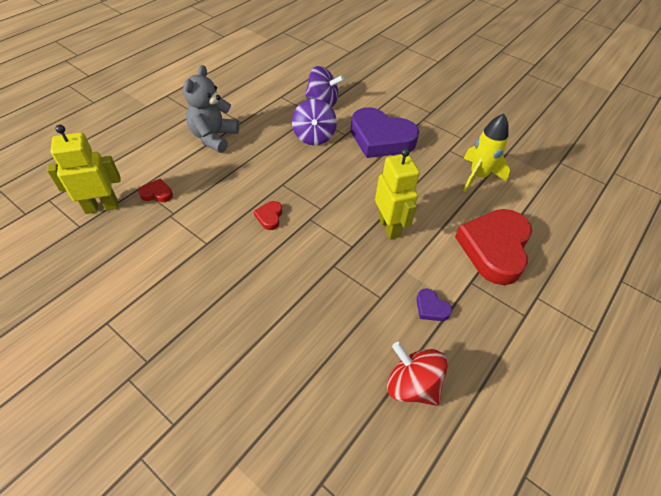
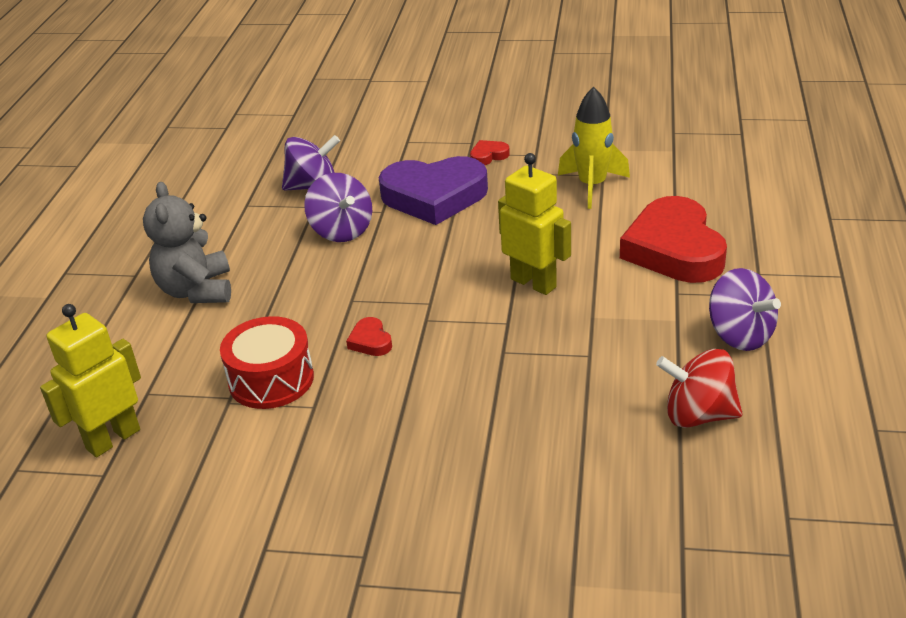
camera: 25 degrees left, 15 degrees down
red heart [138,179,173,202] -> red heart moved to [470,140,510,165]
purple heart [416,288,452,321] -> none
none -> red drum [220,316,314,409]
none -> purple spinning top [709,268,781,351]

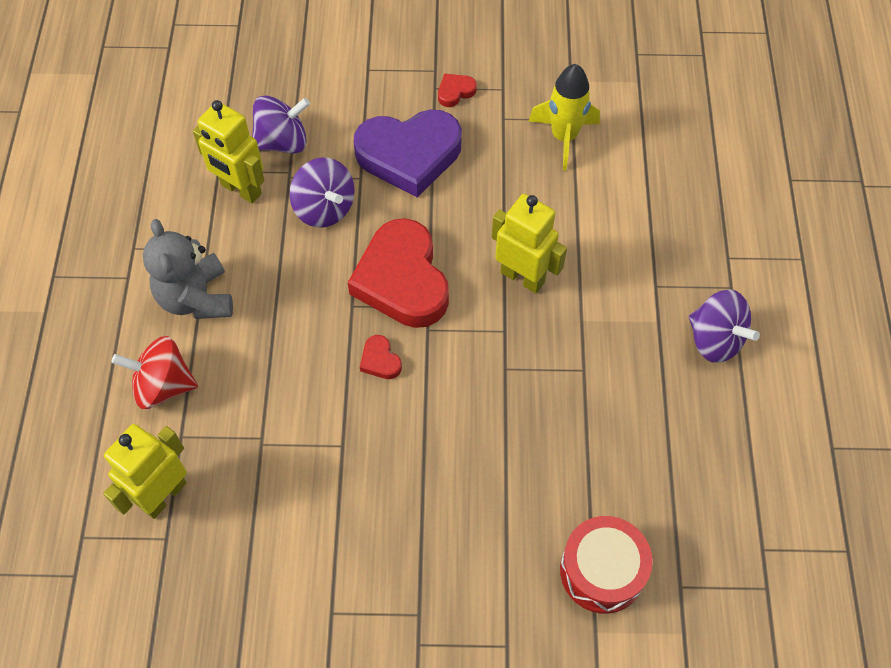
camera: 10 degrees left, 25 degrees up
red drum [220,316,314,409] -> red drum moved to [560,516,653,614]
red heart [620,196,727,283] -> red heart moved to [348,218,449,328]
red spinning top [656,349,743,428] -> red spinning top moved to [111,336,198,409]
none -> yellow robot [193,100,265,203]

